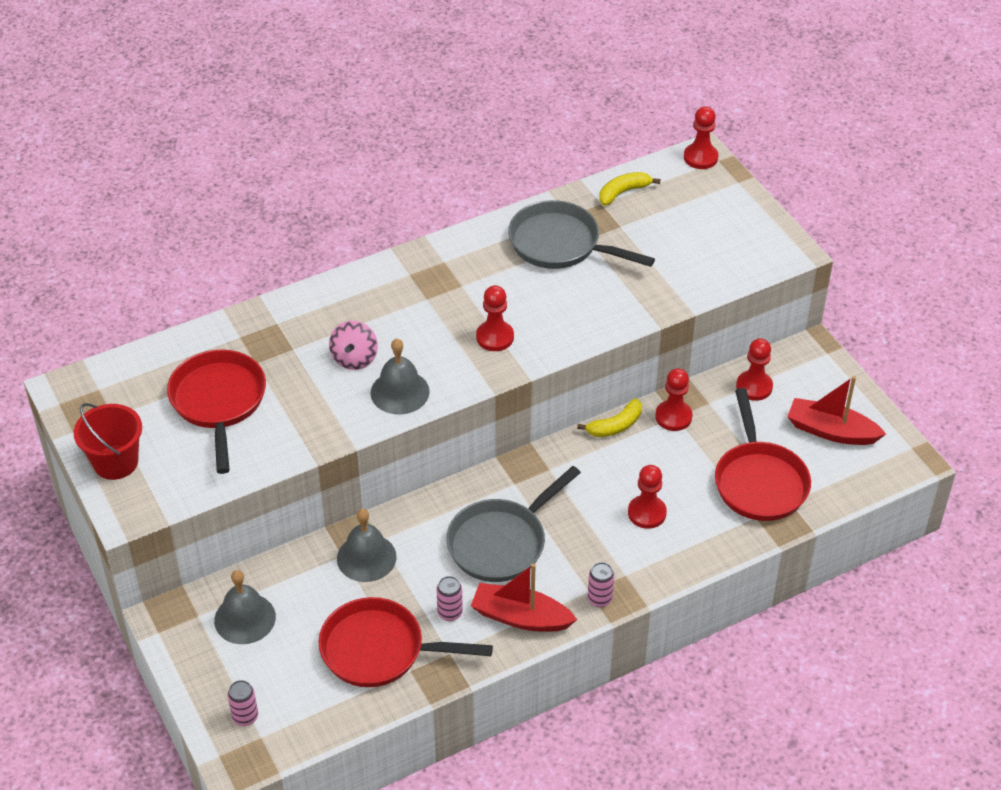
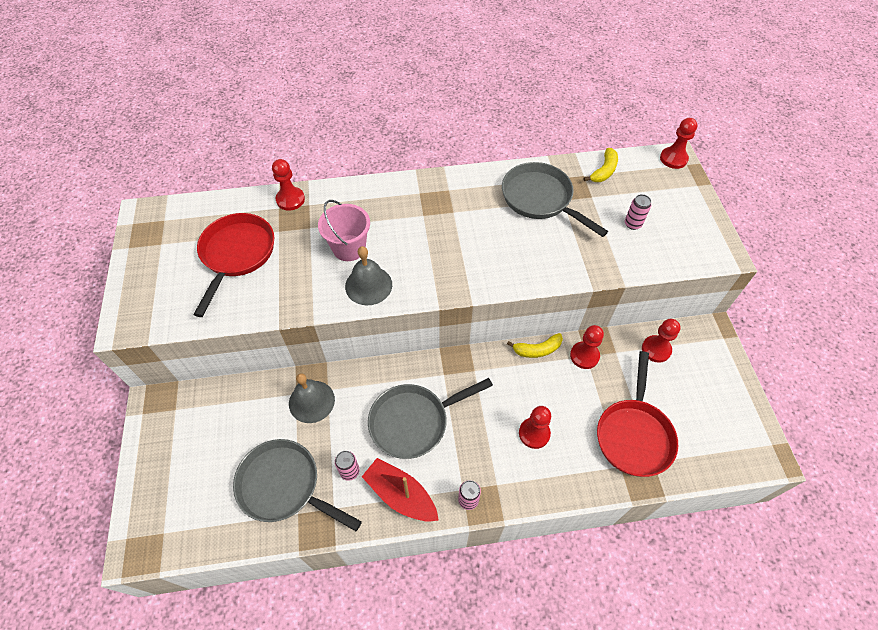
camera: 20 degrees right, 10 degrees up
red bucket [74,403,142,480] -> none
grey bell [214,570,276,644] -> none
pink can [228,680,258,726] -> pink can moved to [625,194,651,230]
red pan [319,597,493,687] -> grey pan [233,439,362,531]
pink spinning top [329,321,378,370] -> pink bucket [318,200,370,261]
red pawn [476,285,514,351] -> red pawn moved to [272,159,305,211]
yellow banana [599,172,661,206] -> yellow banana turned 135 degrees clockwise [584,148,618,182]
red boat [787,376,886,445] -> none

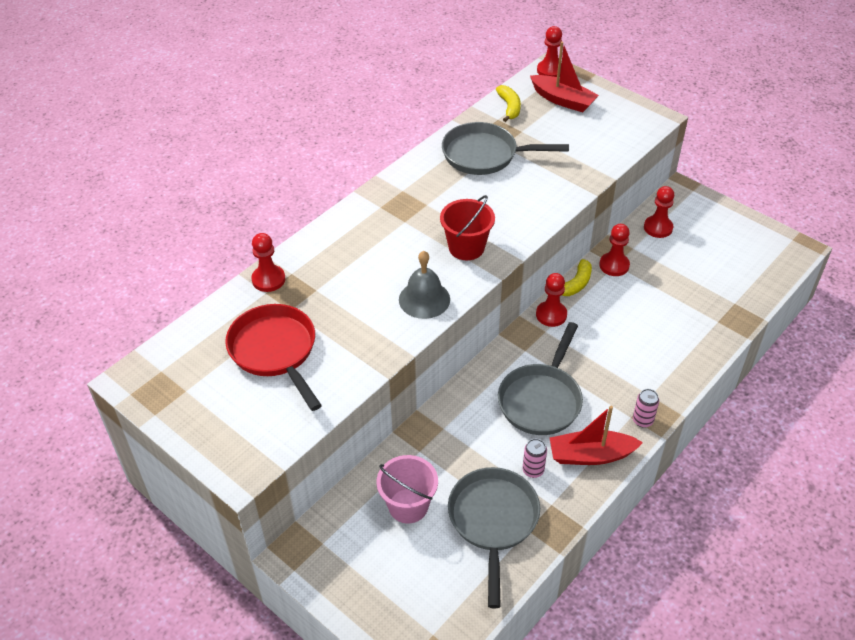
camera: 40 degrees left, 10 degrees down
grey pan [233,439,362,531] -> grey pan turned 105 degrees clockwise [448,467,540,608]
grey bell [289,373,335,423] -> none
pink bucket [318,200,370,261] -> pink bucket moved to [376,455,438,524]
red pawn [519,406,551,449] -> red pawn moved to [536,273,567,327]
red pan [597,351,678,477] -> none
pink can [625,194,651,230] -> none
none -> red bucket [440,195,495,260]
none -> red boat [530,42,599,112]

